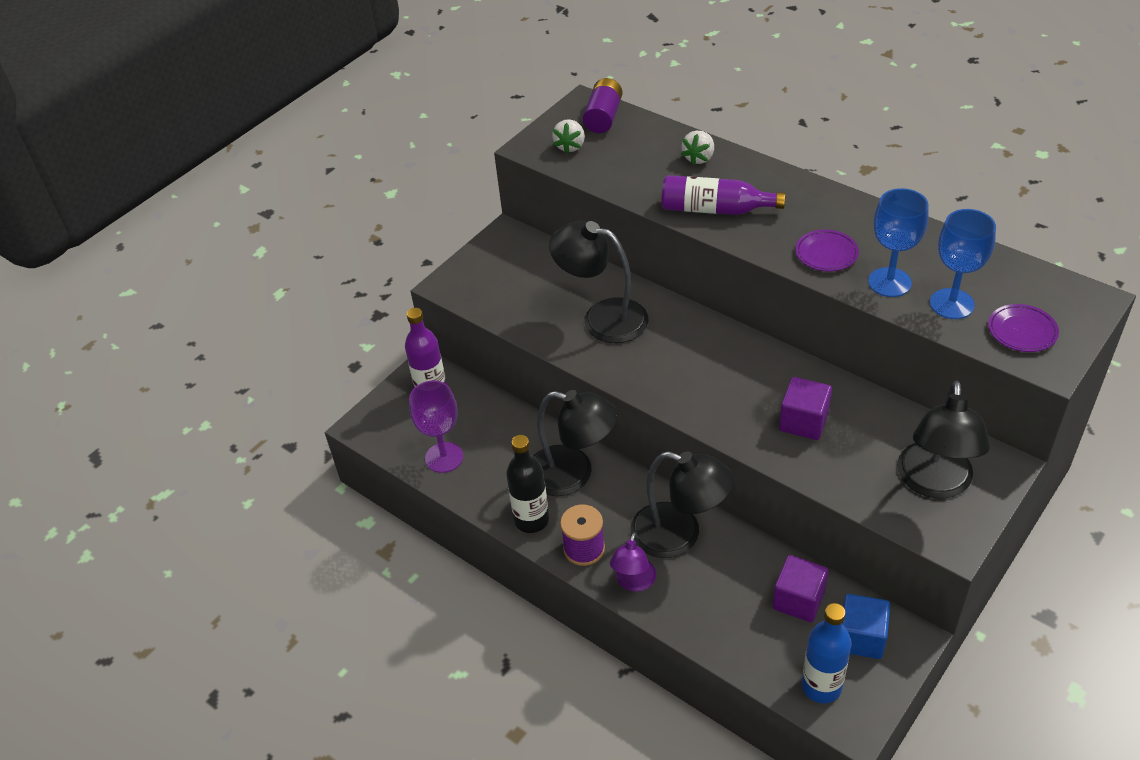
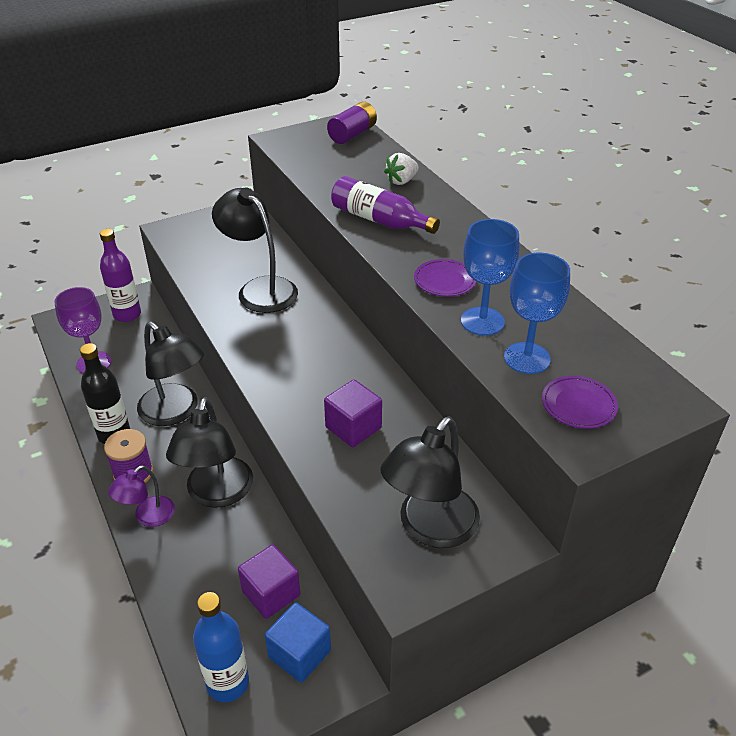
camera: 20 degrees right, 5 degrees down
white strawberry [552,119,585,154] -> none
black lamp [631,452,734,558] -> black lamp turned 45 degrees clockwise [166,397,253,508]

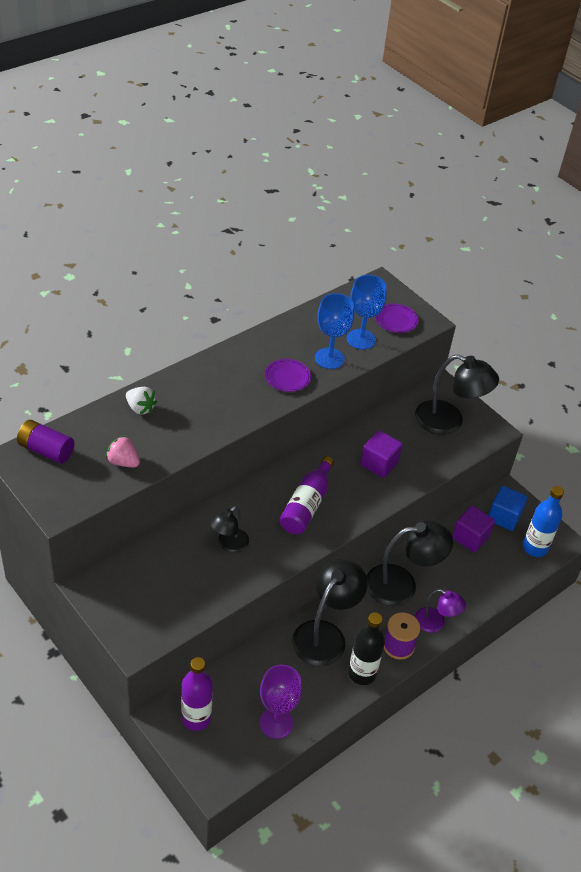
camera: 105 degrees left, 5 degrees up
black lamp [212,187,298,313] -> black lamp [210,506,249,553], size x0.57
purple bottle [331,176,440,234] -> purple bottle moved to [279,456,334,534]
none -> pink strawberry [106,436,140,467]

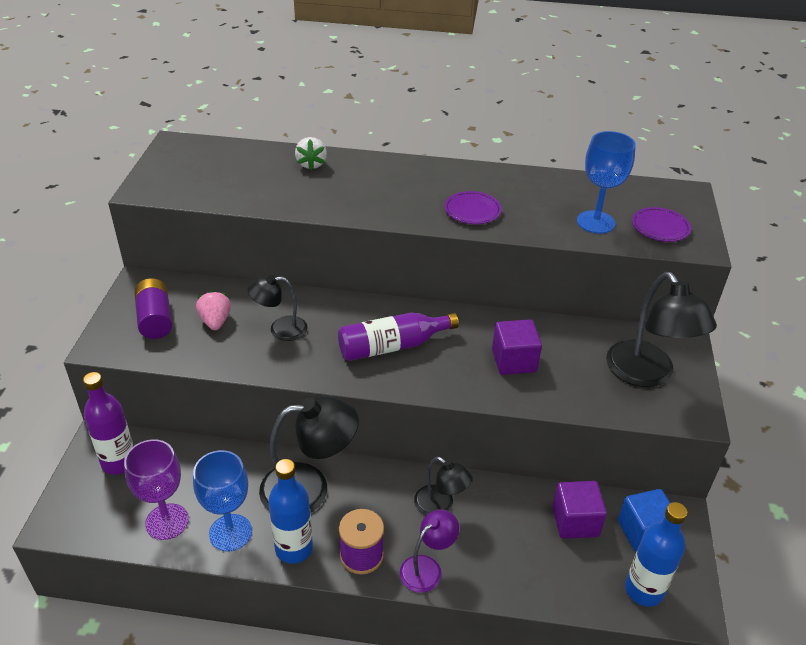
camera: 50 degrees right, 5 degrees down
purple battery [17,420,75,464] -> purple battery moved to [134,278,172,339]
pink strawberry [106,436,140,467] -> pink strawberry moved to [196,291,231,330]
blue goblet [315,293,354,369] -> blue goblet moved to [193,450,252,551]
black bottle [348,612,385,685] -> blue bottle [268,459,313,564]
black lamp [366,520,453,606] -> black lamp [414,457,473,515], size x0.57
purple lamp [415,589,466,633] -> purple lamp turned 120 degrees counterclockwise [400,509,459,593]

